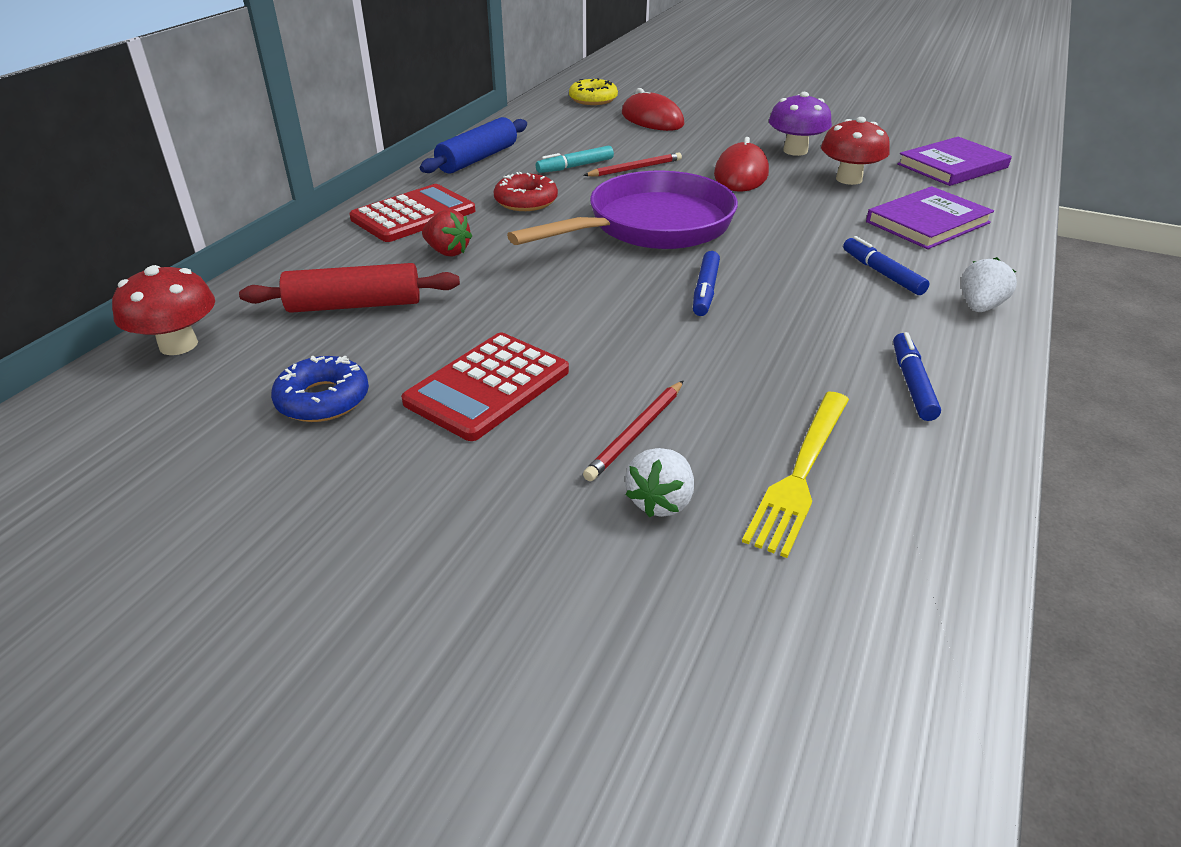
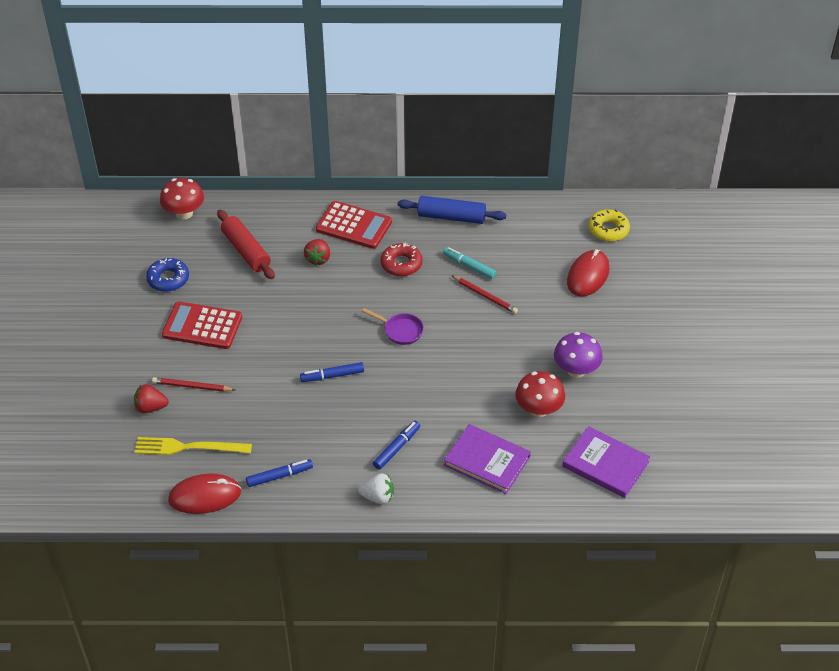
camera: 65 degrees right, 10 degrees up
purple pan [507,171,738,249] -> purple pan [362,308,424,345], size x0.41
white strawberry [625,448,694,518] -> red strawberry [134,384,169,413]
red mouse [714,137,769,191] -> red mouse moved to [168,474,241,514]

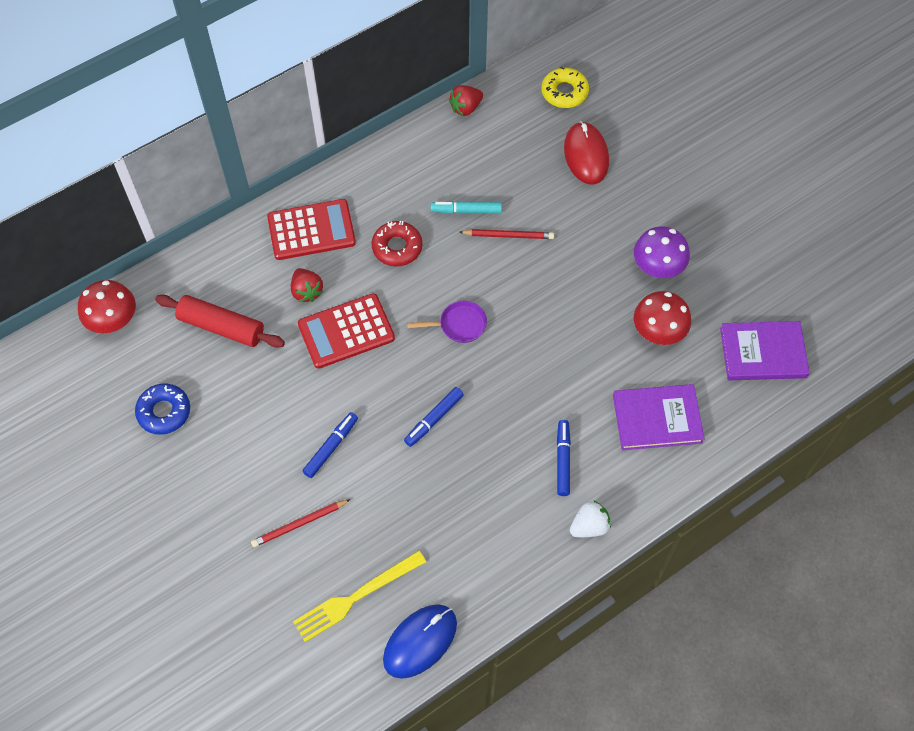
camera: 35 degrees left, 15 degrees up
red strawberry [134,384,169,413] -> red strawberry moved to [449,85,483,116]
red calculator [162,301,242,349] -> red calculator moved to [298,293,395,369]
red mouse [168,474,241,514] -> blue mouse [383,604,457,679]
blue marker [246,459,313,487] -> blue marker moved to [302,412,358,478]
blue rolling pin [398,196,506,224] -> none

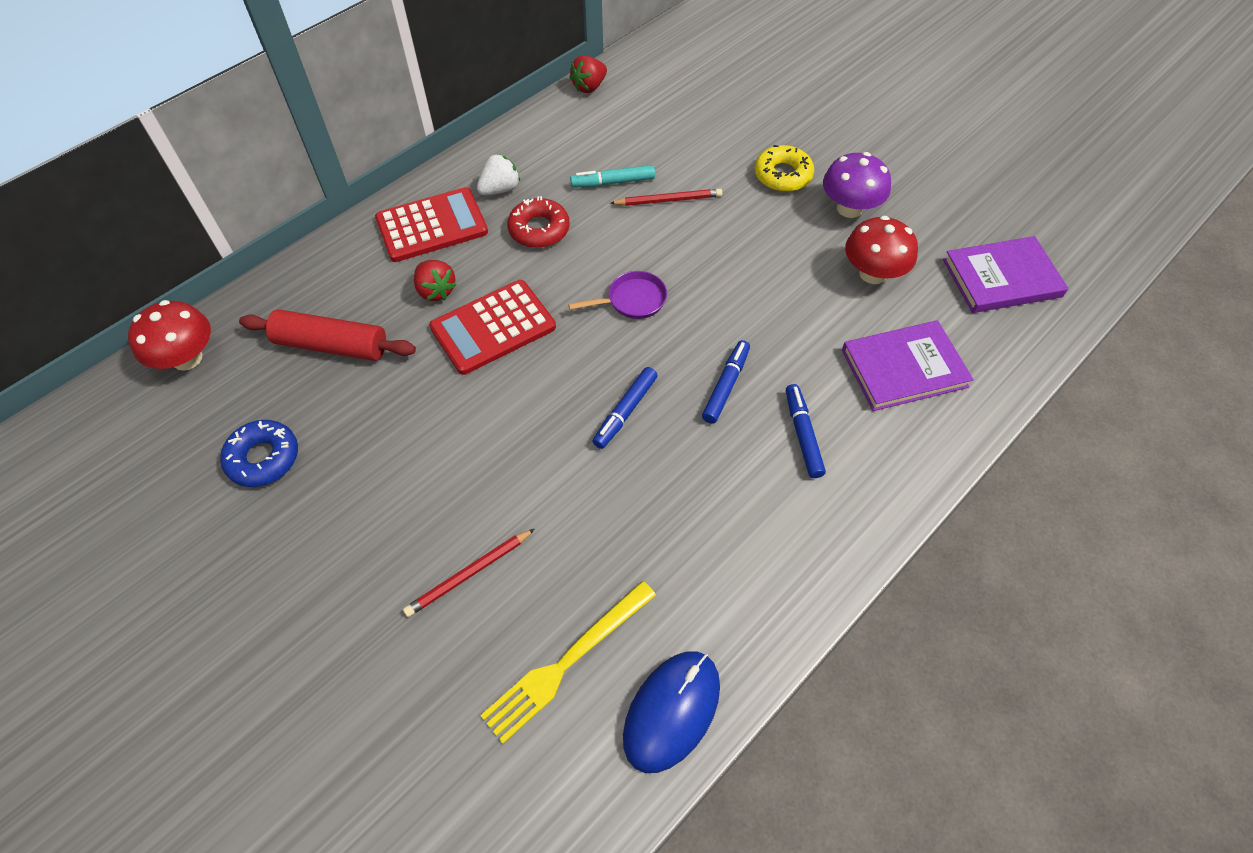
camera: 10 degrees left, 5 degrees down
blue marker [302,412,358,478] -> blue marker moved to [702,340,750,423]
yellow donut [541,67,589,108] -> yellow donut moved to [754,145,814,192]
red mouse [564,121,609,185] -> none
white strawberry [570,500,611,537] -> white strawberry moved to [477,154,520,195]

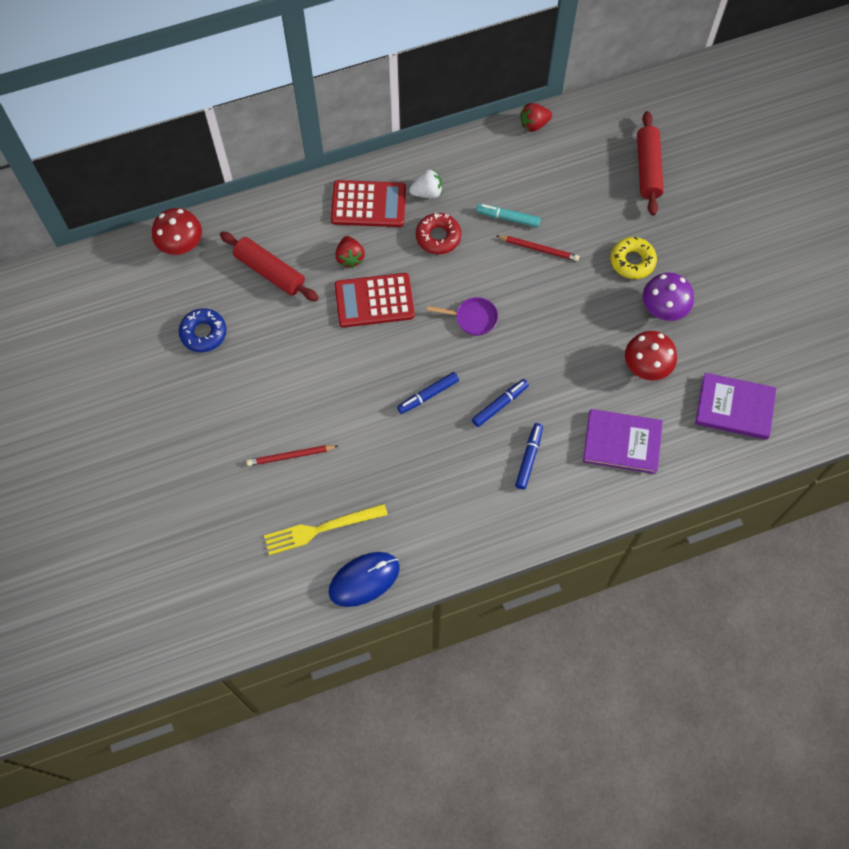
camera: 25 degrees right, 10 degrees up
none -> red rolling pin [637,111,664,215]

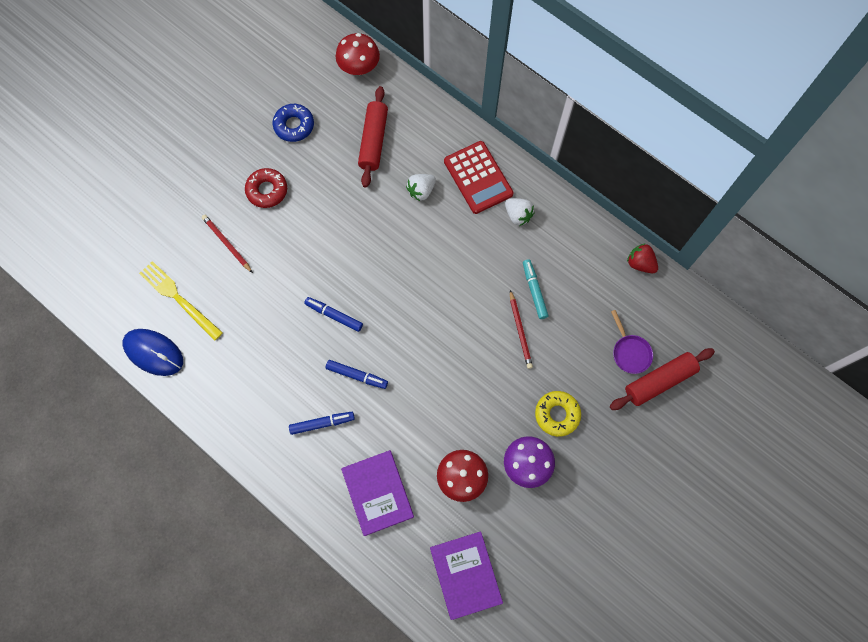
camera: 60 degrees right, 5 degrees up
red strawberry [335,236,365,268] -> white strawberry [406,174,436,201]
red calculator [335,273,414,327] -> none
red donut [416,213,461,255] -> red donut moved to [245,168,287,208]
purple pan [427,297,498,336] -> purple pan moved to [611,310,653,374]

